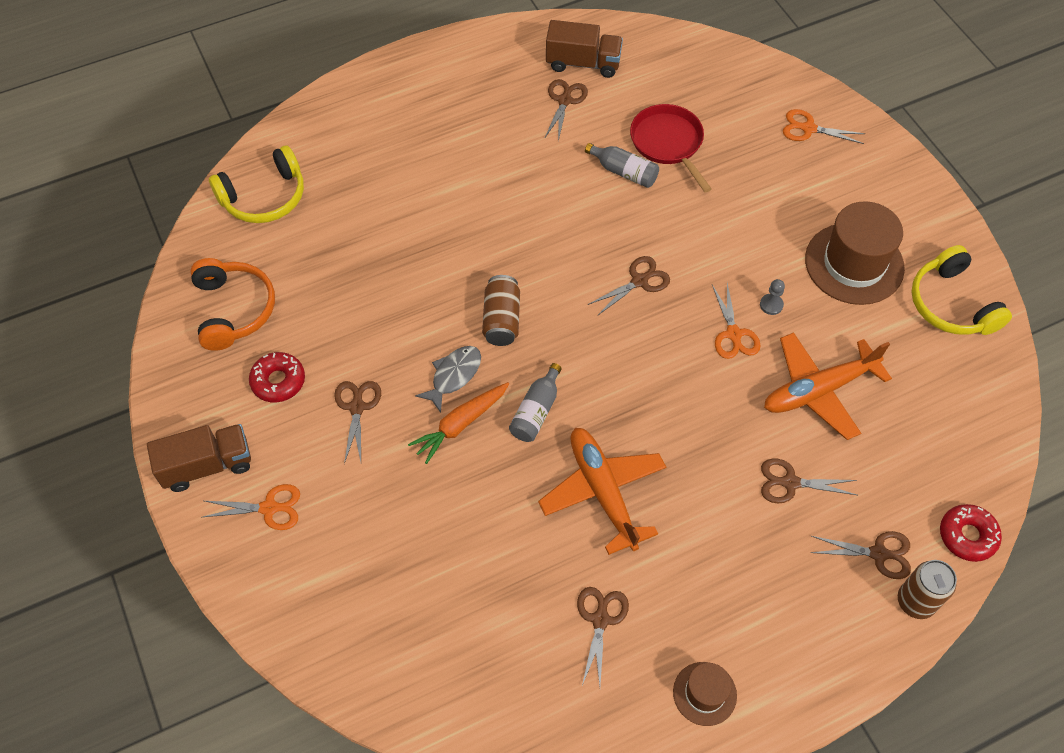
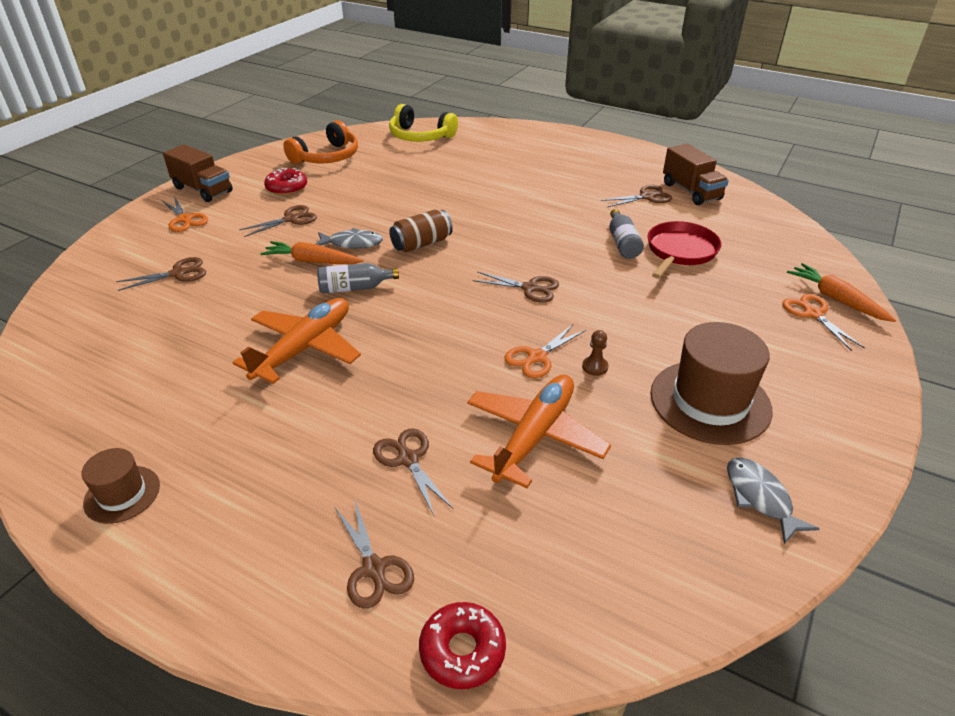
camera: 55 degrees right, 20 degrees down
brown scissors [577,587,629,686] -> brown scissors moved to [116,257,206,291]
grey pawn [760,279,785,315] -> brown pawn [582,330,608,376]
orange plane [764,332,892,440] -> orange plane turned 90 degrees clockwise [467,374,611,488]
brown can [898,560,957,619] -> none
yellow headphones [911,245,1012,335] -> grey fish [727,457,820,544]
none -> orange carrot [787,263,896,322]

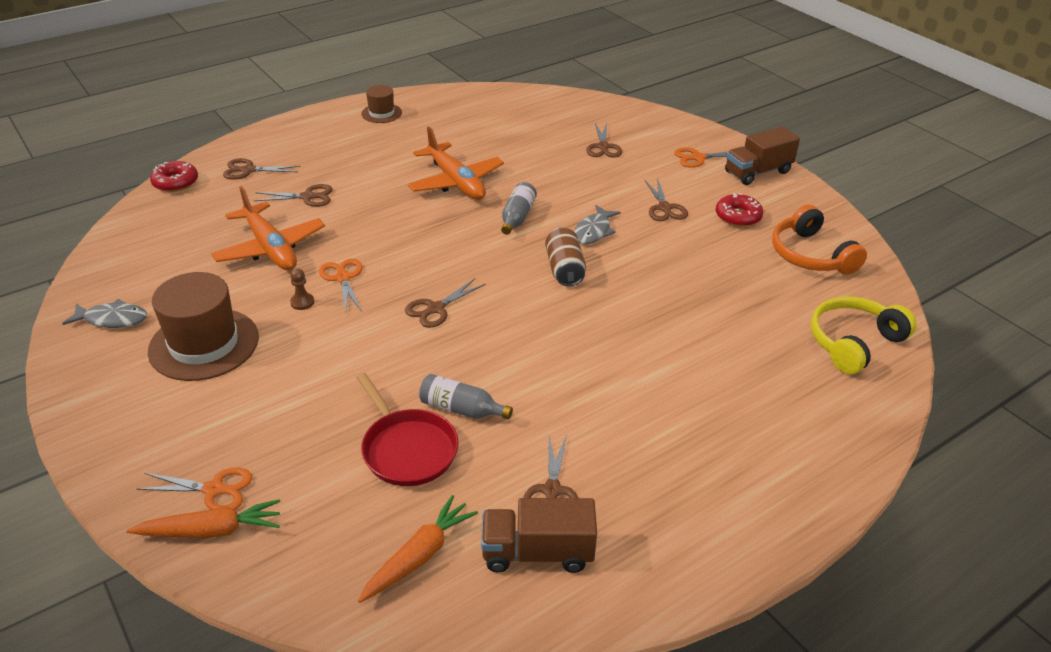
camera: 115 degrees right, 0 degrees up
orange carrot [260,241,363,264] -> orange carrot moved to [358,495,478,603]

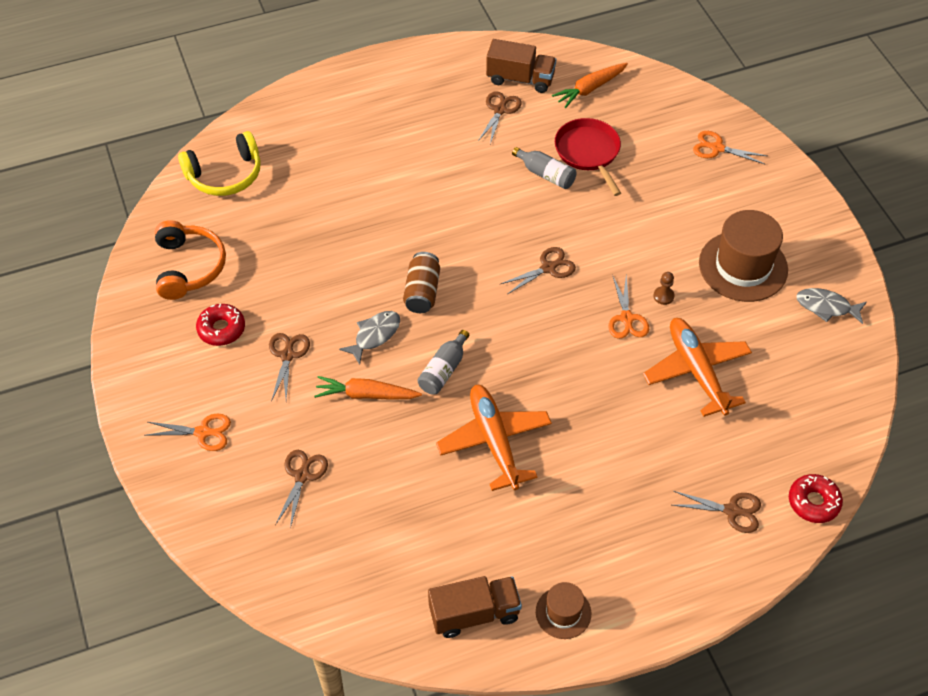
camera: 165 degrees left, 15 degrees up
orange carrot [127,499,281,538] -> orange carrot moved to [314,376,422,400]
brown scissors [253,184,332,207] -> none
brown truck [725,126,800,185] -> brown truck moved to [428,576,522,638]

